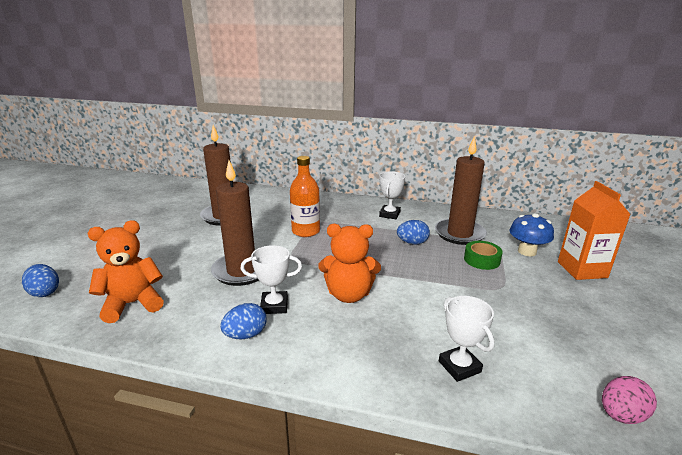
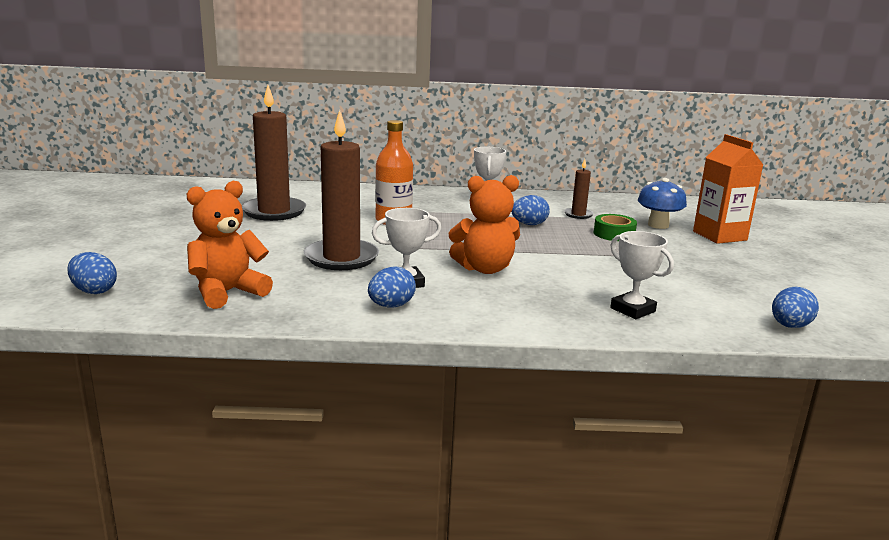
camera: 15 degrees left, 5 degrees down
brown candle [435,136,487,245] -> brown candle [564,159,594,219], size x0.48
pink egg [602,376,657,424] -> blue egg [772,286,819,328]

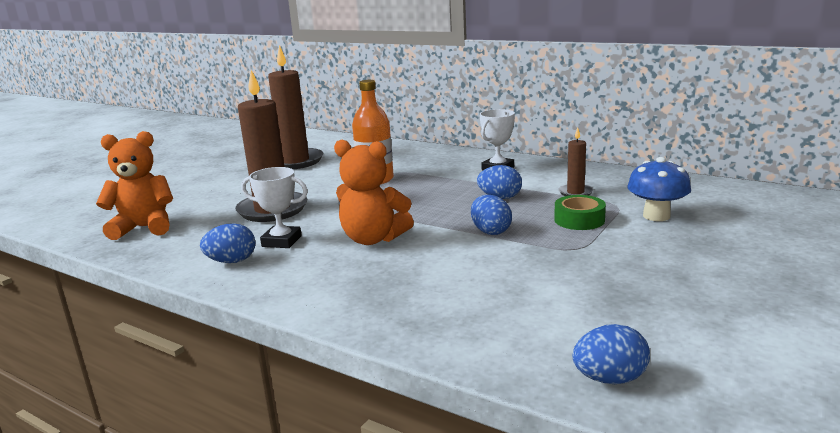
camera: 35 degrees right, 0 degrees up
blue egg [68,252,117,294] -> blue egg moved to [471,195,512,235]
white trophy [610,231,674,319] -> none
orange carton [693,134,763,244] -> none

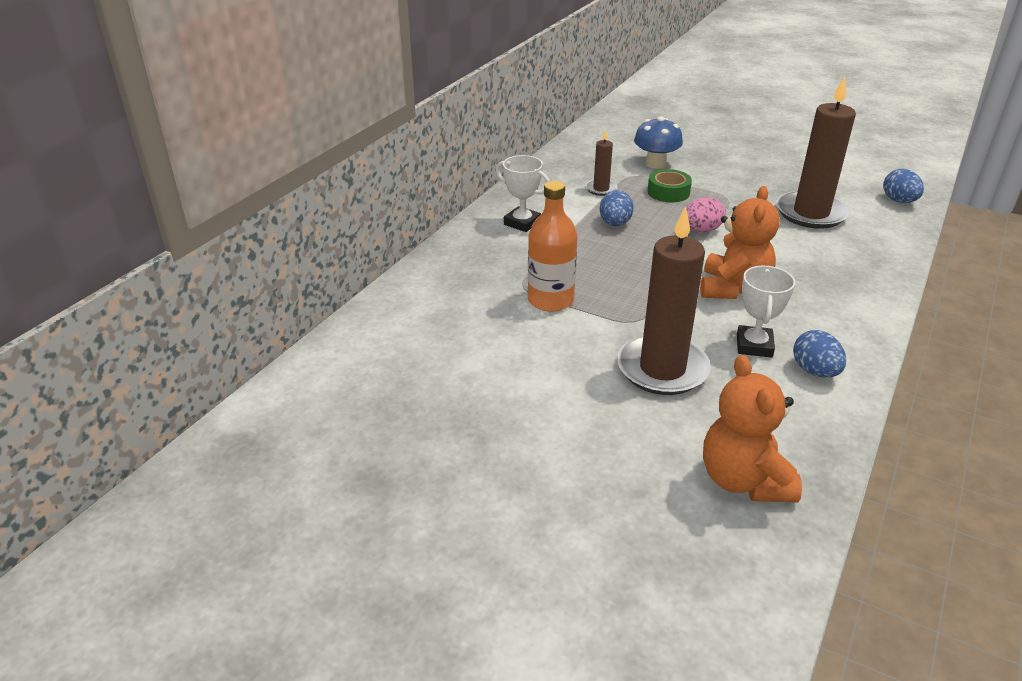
camera: 95 degrees left, 15 degrees up
brown candle [268,45,323,169] -> brown candle moved to [776,76,856,229]
blue egg [471,195,512,235] -> pink egg [686,197,725,232]

